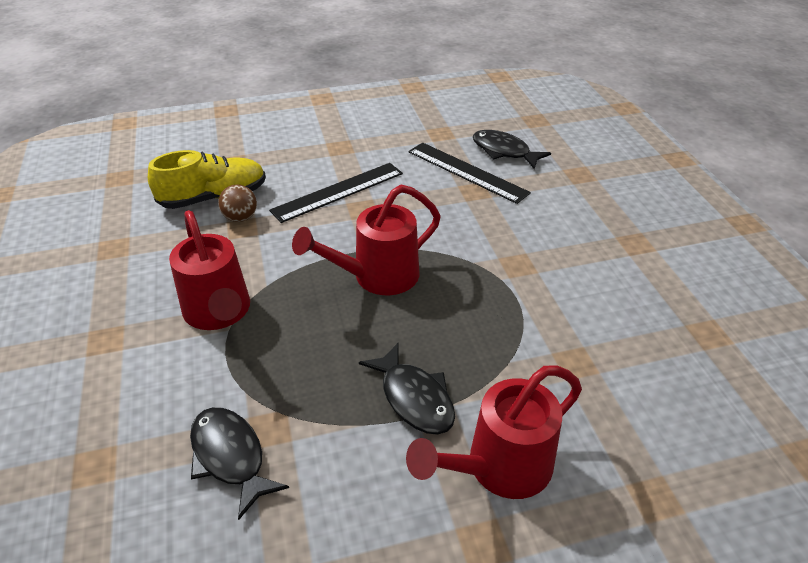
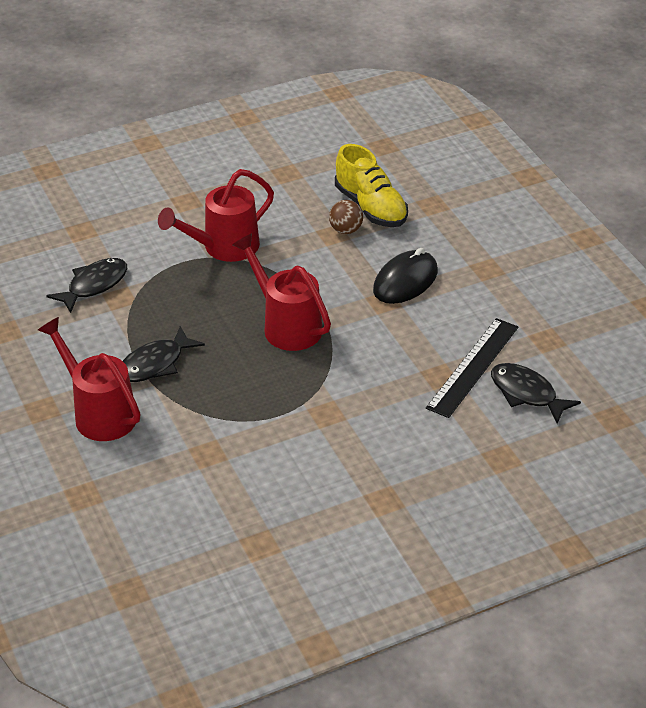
camera: 80 degrees right, 0 degrees up
black ruler [269,163,403,223] -> black mouse [373,248,438,304]
black fish [473,130,551,169] -> black fish turned 75 degrees counterclockwise [491,363,581,424]

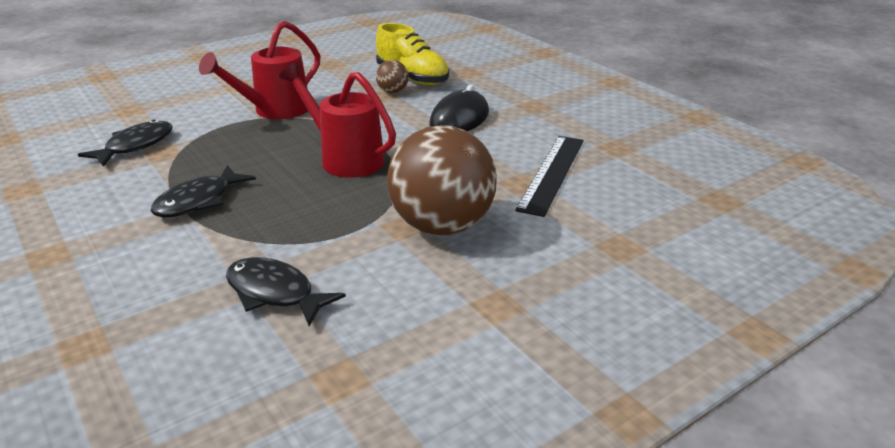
camera: 10 degrees left, 10 degrees down
red watering can [38,317,140,441] -> none
black fish [491,363,581,424] -> black fish moved to [226,257,346,326]
none -> brown ball [387,125,497,235]

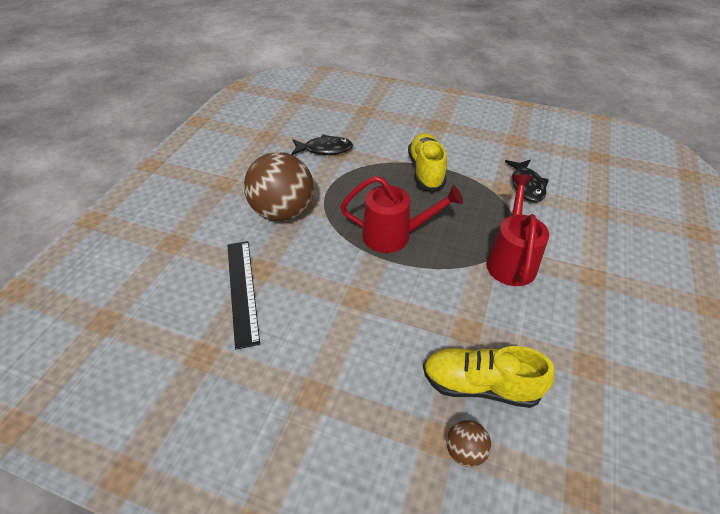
camera: 145 degrees right, 15 degrees up
black fish [151,165,256,218] -> yellow shoe [408,133,447,191]
brown ball [376,60,409,93] -> brown ball moved to [446,420,491,467]
black mouse [429,85,489,131] -> none

